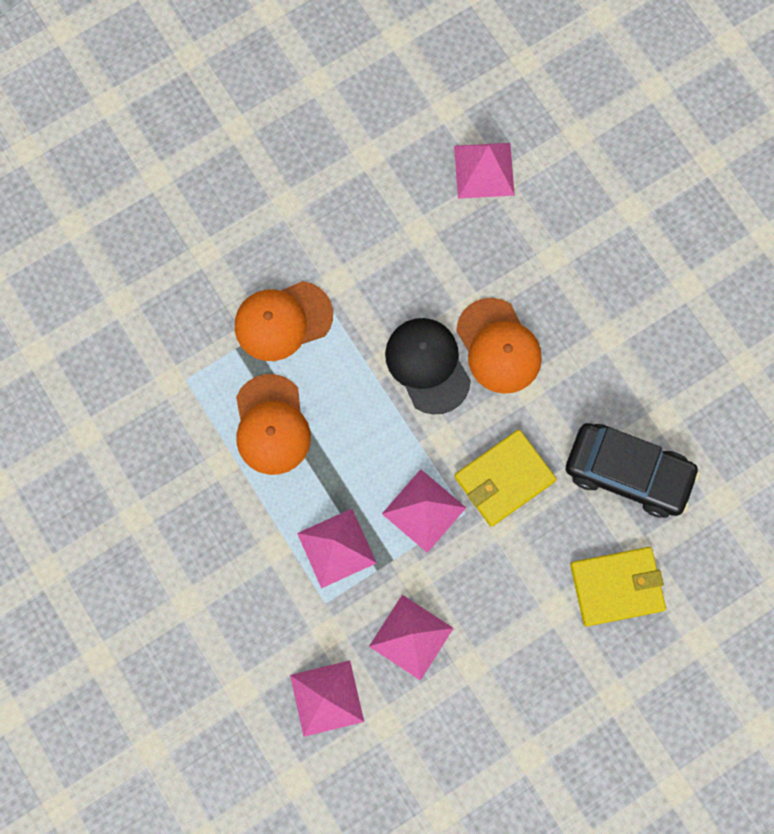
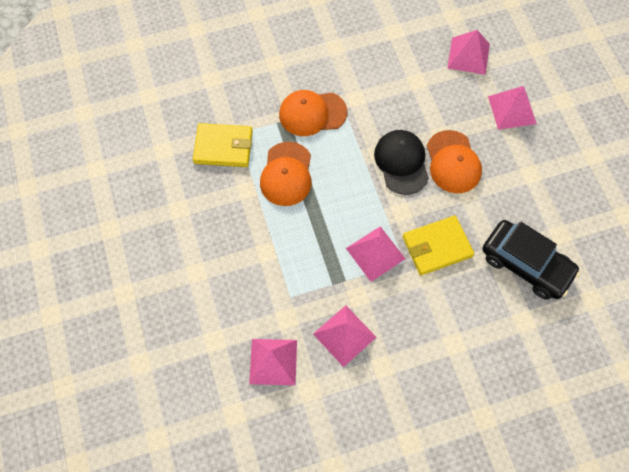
camera: 15 degrees right, 10 degrees down
pink pyramid [297,509,377,588] -> pink pyramid moved to [488,86,537,130]
yellow wallet [570,547,666,627] -> yellow wallet moved to [193,123,253,167]

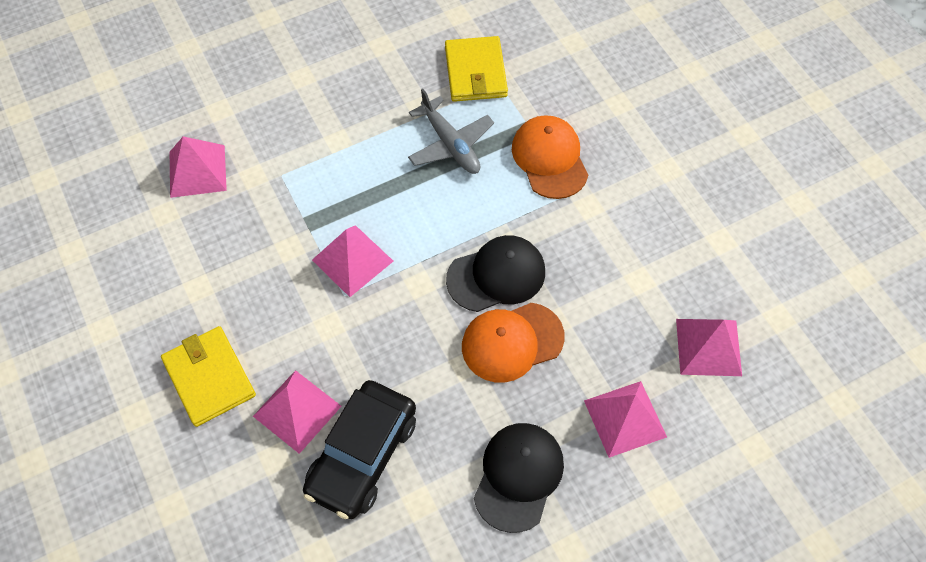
camera: 80 degrees right, 5 degrees down
orange cap [260,142,312,206] -> grey plane [408,89,494,174]
pink pyramid [313,305,376,367] -> pink pyramid moved to [253,370,341,454]
yellow wallet [403,215,474,275] -> yellow wallet moved to [161,326,256,427]
none -> black cap [474,423,564,533]

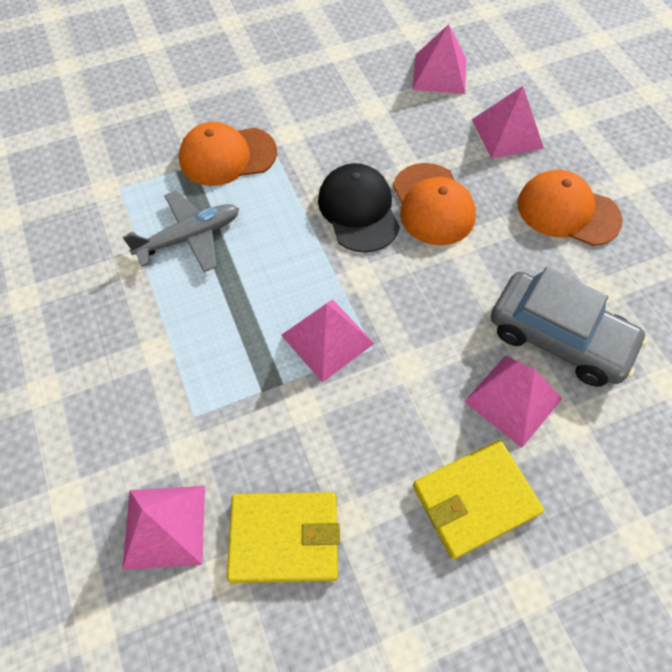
camera: 85 degrees left, 0 degrees up
black car [303,380,416,519] -> grey car [491,267,648,387]
yellow wallet [445,36,508,102] -> yellow wallet moved to [227,492,340,583]
black cap [474,423,564,533] -> orange cap [517,170,623,246]

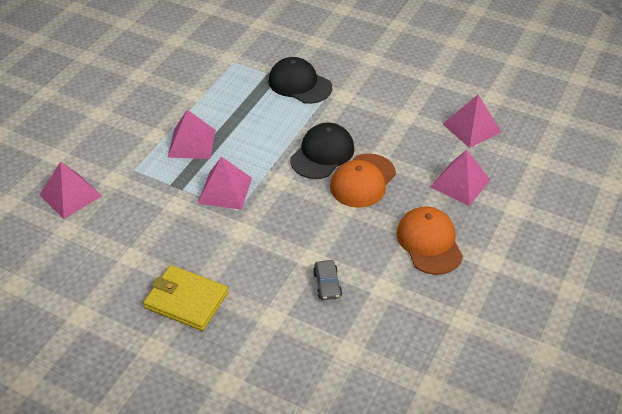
camera: 50 degrees right, 15 degrees down
grey plane [123,191,239,272] -> none
orange cap [179,122,277,186] -> black cap [268,57,332,104]
yellow wallet [227,492,340,583] -> none
pink pyramid [464,355,563,448] -> pink pyramid moved to [167,110,216,159]
grey car [491,267,648,387] -> grey car [313,260,342,300], size x0.45

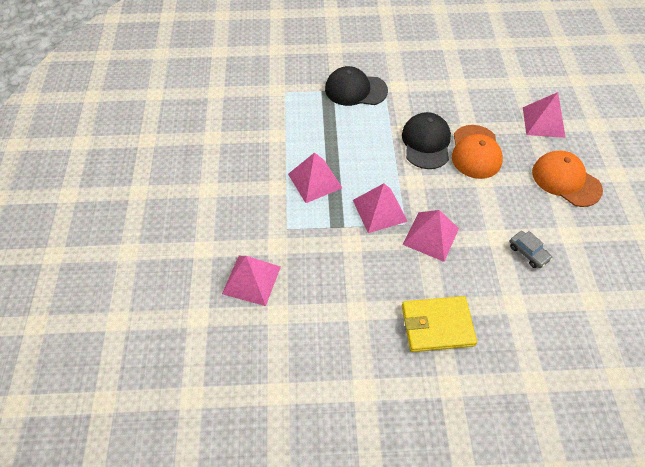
camera: 30 degrees left, 10 degrees up
pink pyramid [443,95,501,148] -> pink pyramid moved to [403,210,459,262]

